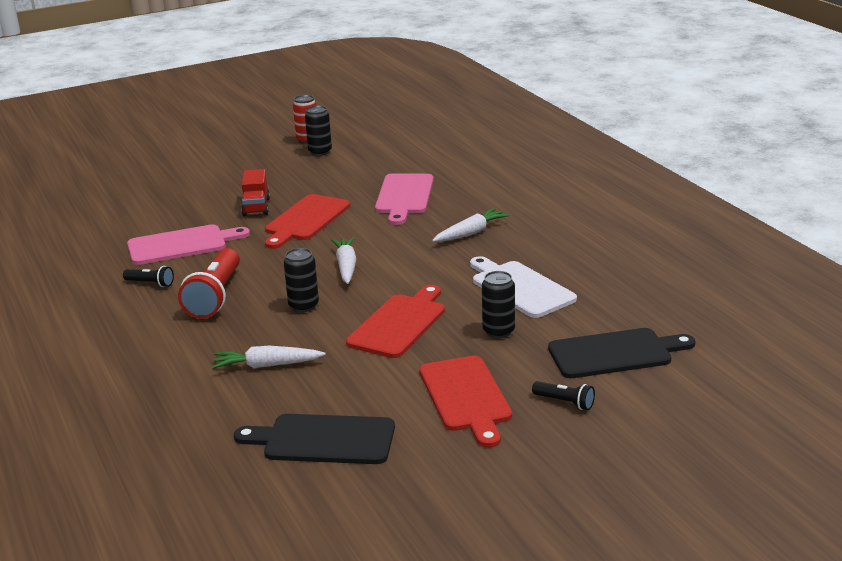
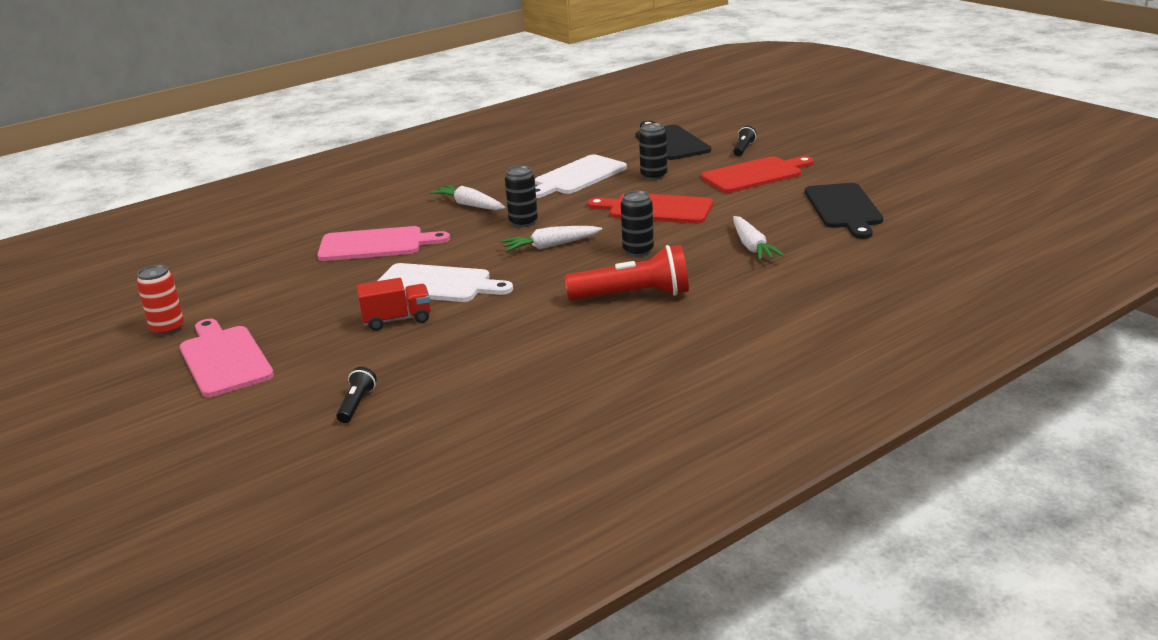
camera: 100 degrees left, 0 degrees up
black flashlight [123,266,174,287] -> black flashlight moved to [336,367,377,423]
pink cutting board [127,224,250,265] -> pink cutting board moved to [180,319,274,397]
red cutting board [265,194,350,249] -> white cutting board [378,263,513,302]
black can [305,106,332,156] -> black can moved to [505,166,538,227]

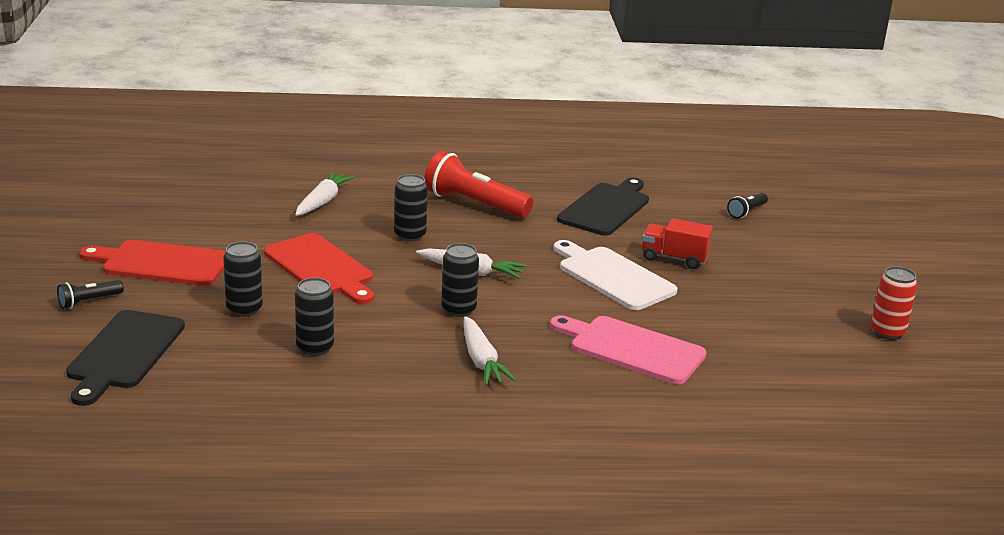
camera: 150 degrees left, 0 degrees up
pink cutting board [180,319,274,397] -> none
white cutting board [535,155,627,198] -> black can [295,278,334,356]
black cutting board [805,183,883,239] -> black cutting board moved to [557,178,649,236]

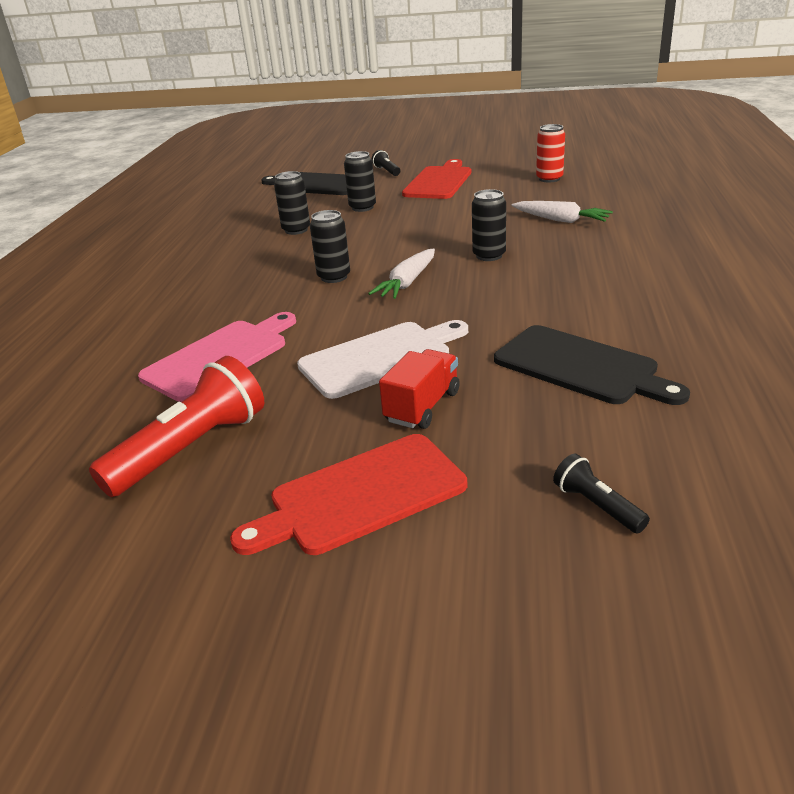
camera: 105 degrees right, 5 degrees up
red cutting board [264,233,374,304] -> red cutting board moved to [230,434,467,555]
red flashlight [424,151,533,218] -> red flashlight moved to [89,356,264,497]
white carrot [463,316,516,385] -> none
red can [871,266,917,340] -> red can moved to [536,124,565,182]

